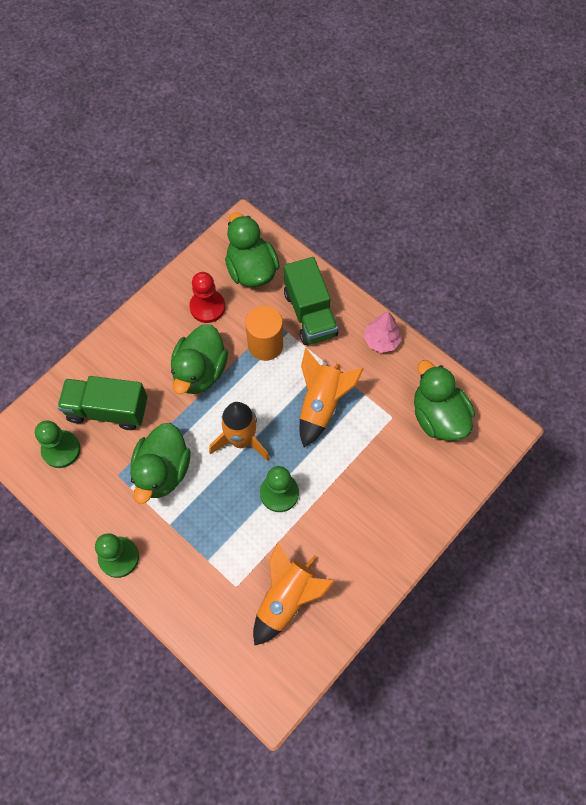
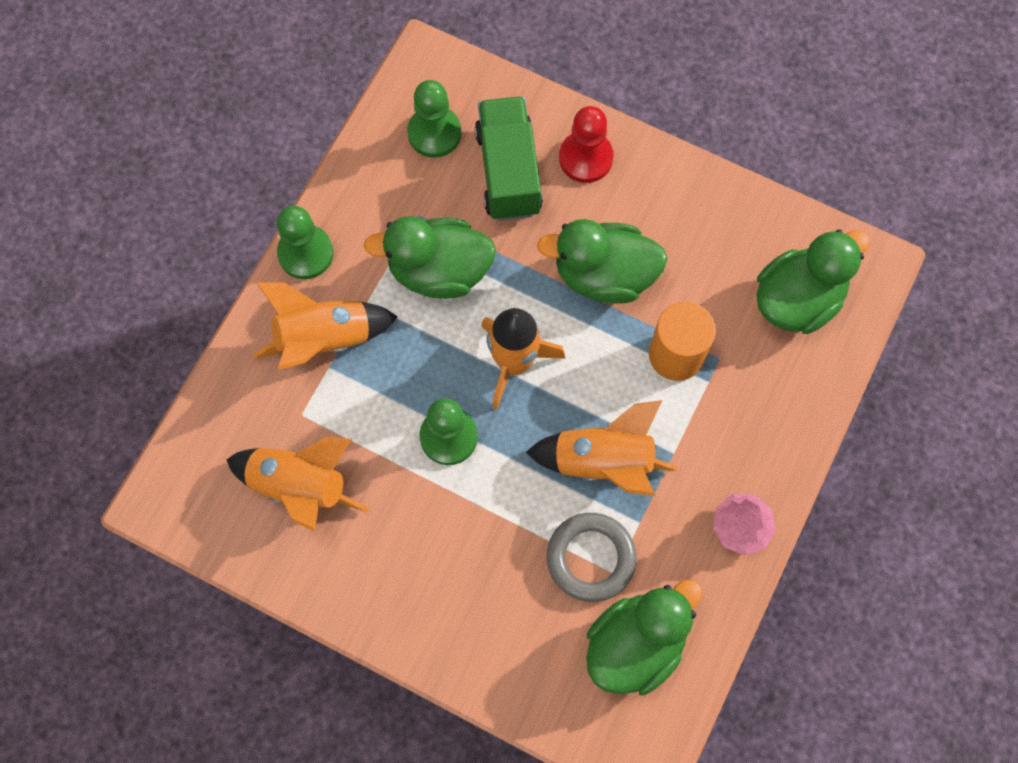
camera: 75 degrees right, 5 degrees up
red pawn [189,272,225,323] -> red pawn moved to [559,106,613,183]
green truck [284,257,338,345] -> none
none -> orange rocket [254,282,398,370]
none -> grey ring [547,513,637,602]

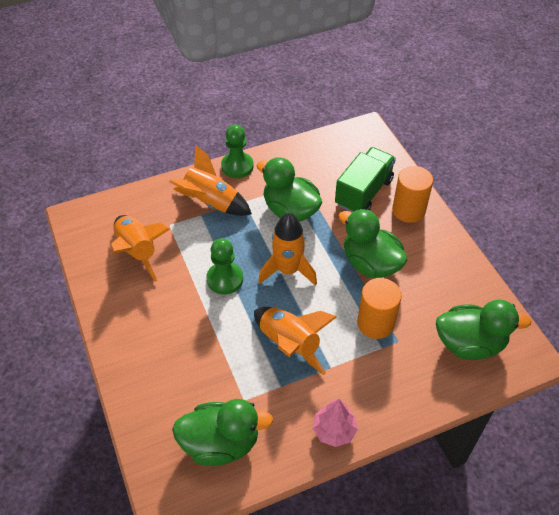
camera: 40 degrees right, 20 degrees down
green pawn [407,80,461,158] -> none
grey ring [547,513,637,602] -> none
red pawn [559,106,613,183] -> orange cylinder [392,166,433,223]

